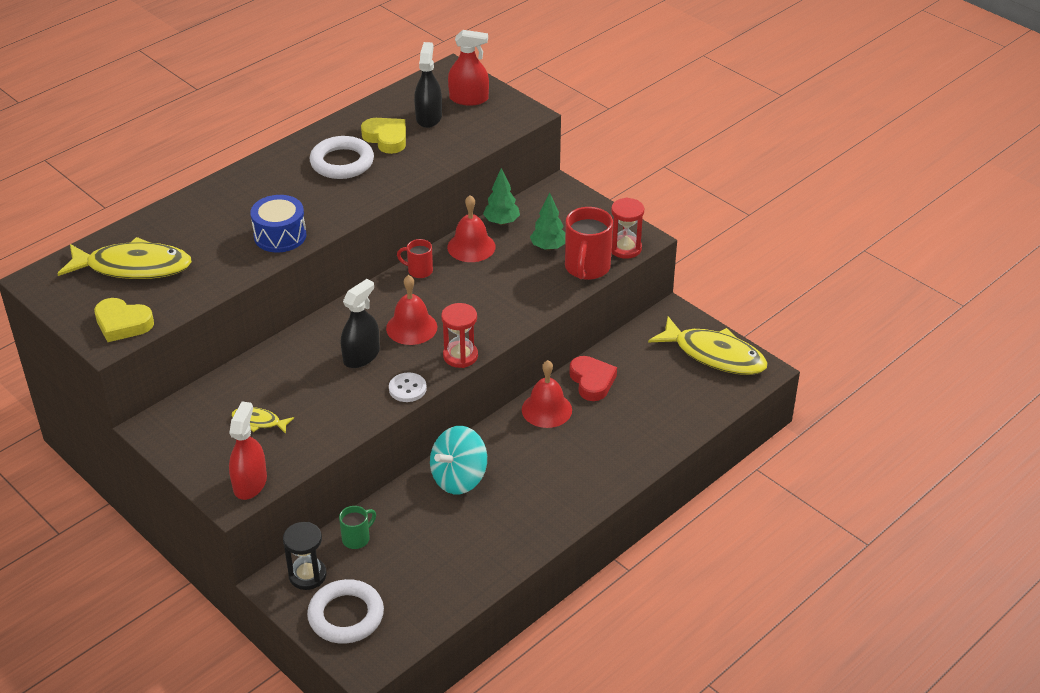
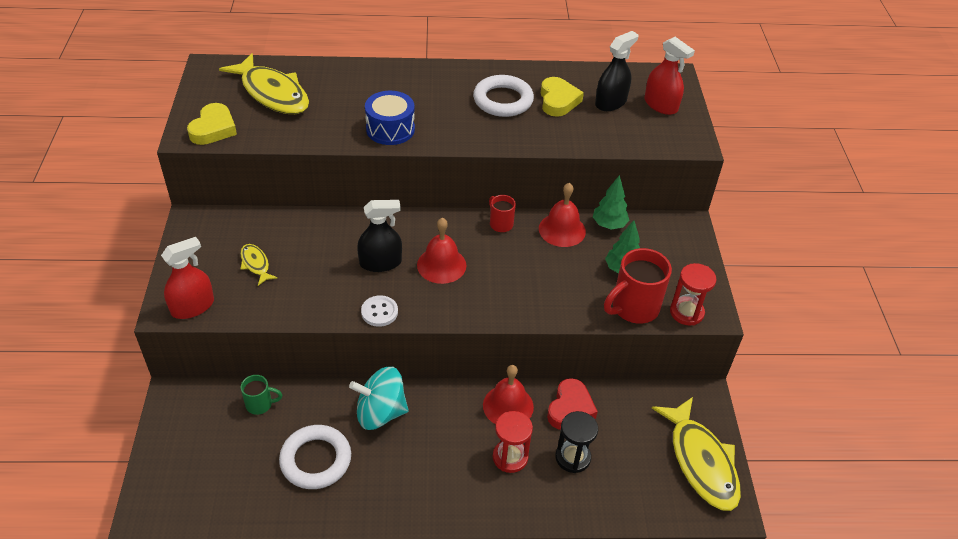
camera: 40 degrees right, 5 degrees up
yellow heart [94,298,154,342] -> yellow heart turned 135 degrees counterclockwise [187,103,237,145]
black hourglass [283,522,327,590] -> black hourglass moved to [555,411,598,473]
white ring [307,579,384,644] -> white ring moved to [279,425,351,489]
red hourglass [441,303,478,368] -> red hourglass moved to [493,411,533,473]

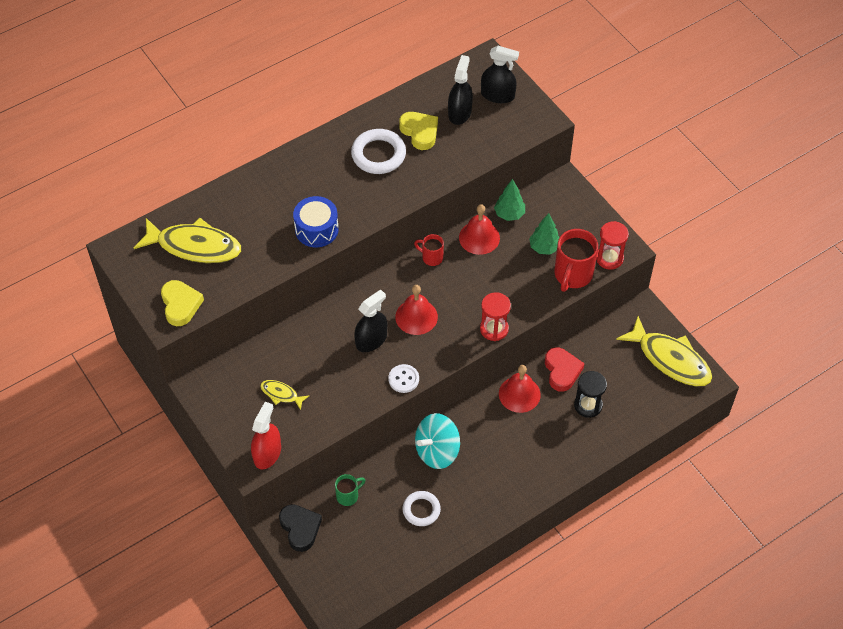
camera: 30 degrees left, 10 degrees up
white ring [279,425,351,489] -> white ring [403,491,441,526], size x0.66
red hourglass [493,411,533,473] -> red hourglass moved to [480,292,511,341]
red spray bottle [644,37,695,115] -> black spray bottle [481,46,519,103]
none -> black heart [279,504,322,552]

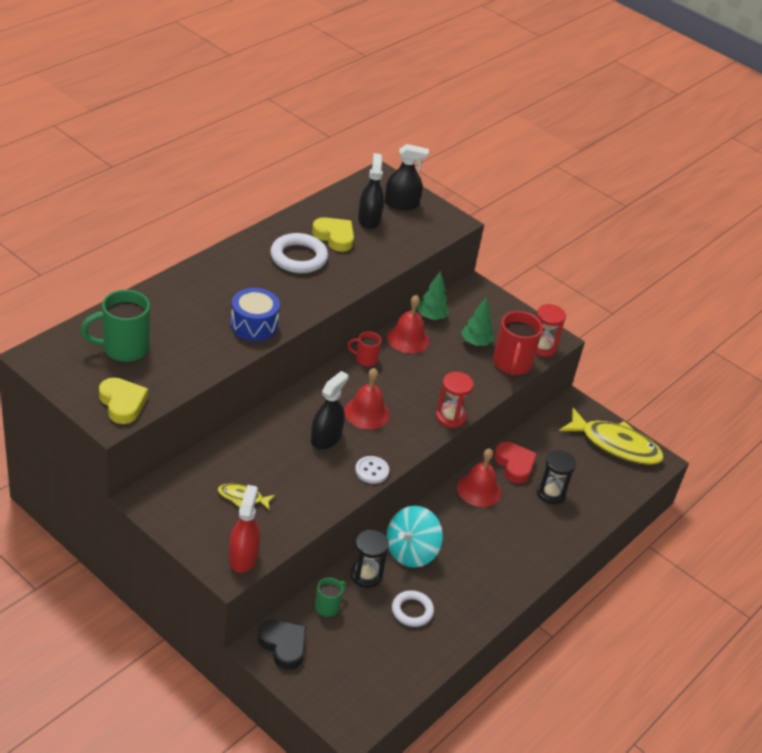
camera: 20 degrees left, 15 degrees down
yellow fish [134,218,241,263] -> green mug [81,290,150,362]
none -> black hourglass [350,530,389,588]

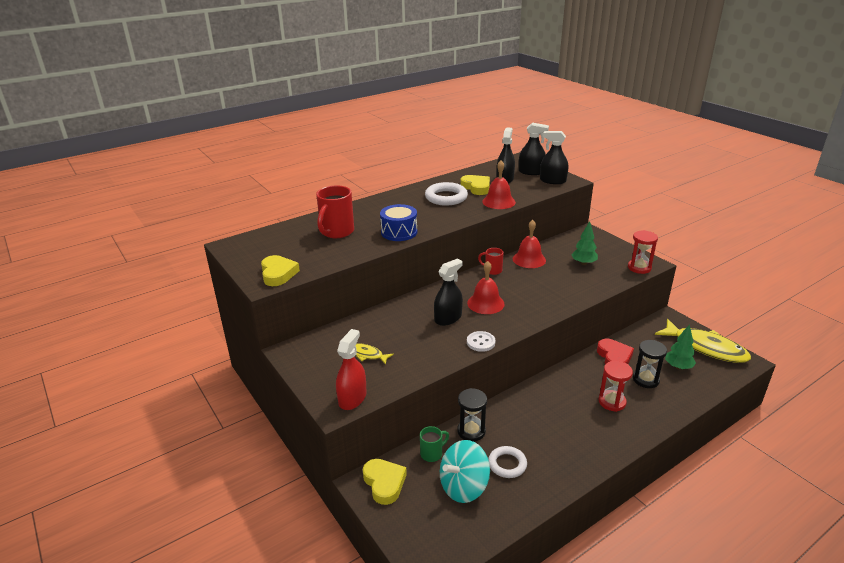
camera: 20 degrees right, 10 degrees down
green mug [81,290,150,362] -> none
black heart [258,620,306,670] -> yellow heart [363,459,407,505]
turquoise spinning top [387,506,443,568] -> turquoise spinning top moved to [440,440,490,503]
green tree [417,271,449,320] -> green tree moved to [665,324,696,370]
red hourglass [436,372,474,428] -> red hourglass moved to [598,361,633,412]
red bell [457,448,501,507] -> red bell moved to [482,160,516,209]
red mug [493,311,543,375] -> red mug moved to [316,185,354,238]
none -> black spray bottle [540,131,568,184]

